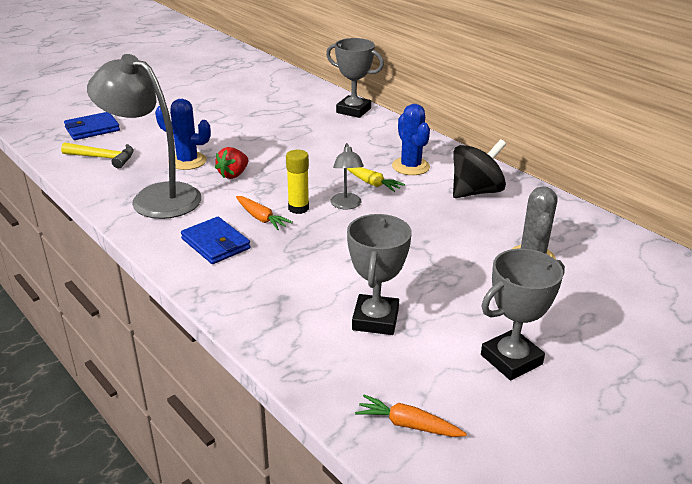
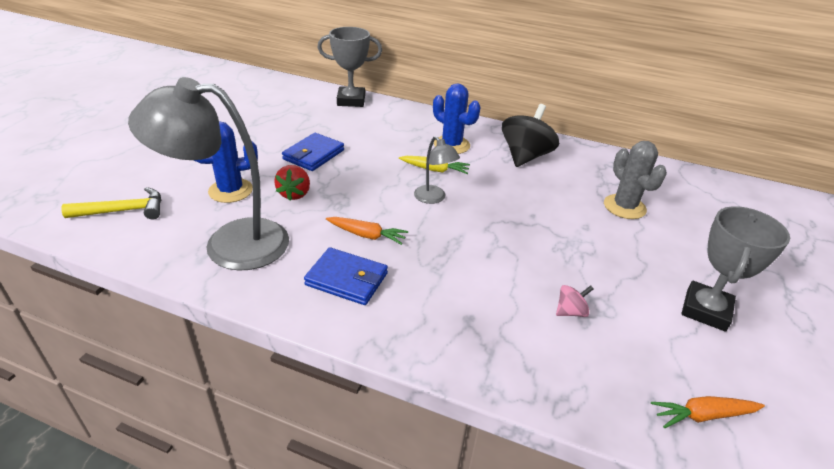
camera: 30 degrees left, 5 degrees up
blue wallet [64,112,120,140] -> blue wallet moved to [282,133,344,171]
yellow glue stick [286,150,309,214] -> none
grey trophy [347,214,412,335] -> pink spinning top [556,285,594,317]

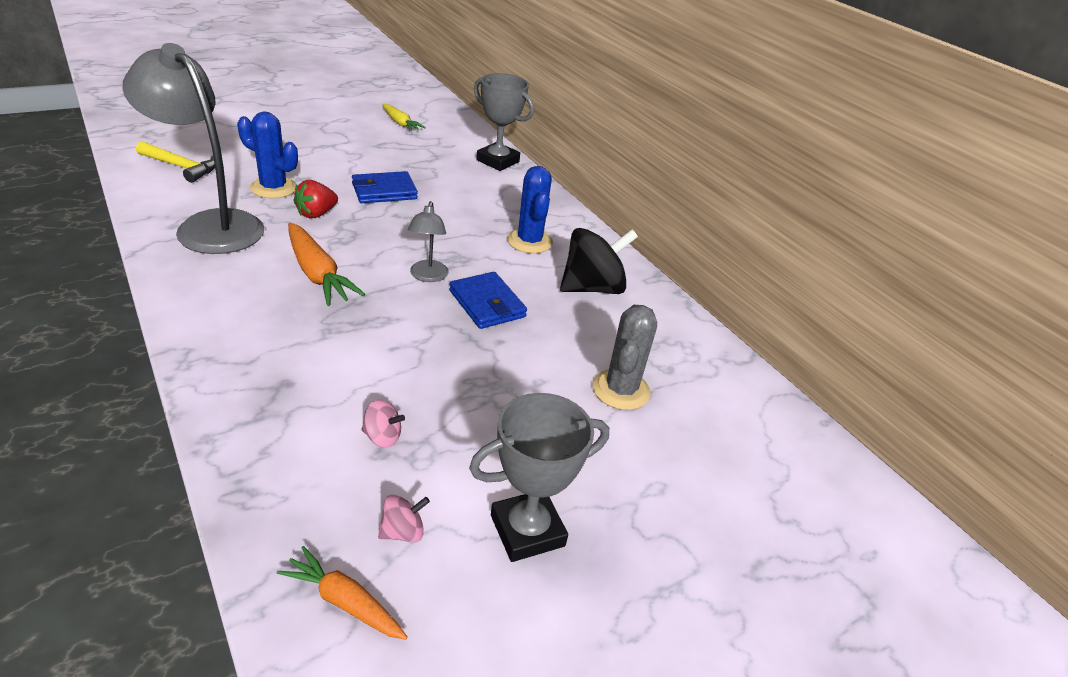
camera: 35 degrees right, 0 degrees up
blue wallet [304,247,388,305] -> blue wallet moved to [449,272,527,329]
orange carrot [326,217,408,245] -> orange carrot [288,223,366,306], size x1.58
yellow carrot [399,156,470,174] -> yellow carrot moved to [382,104,426,131]
none -> pink spinning top [378,495,430,542]

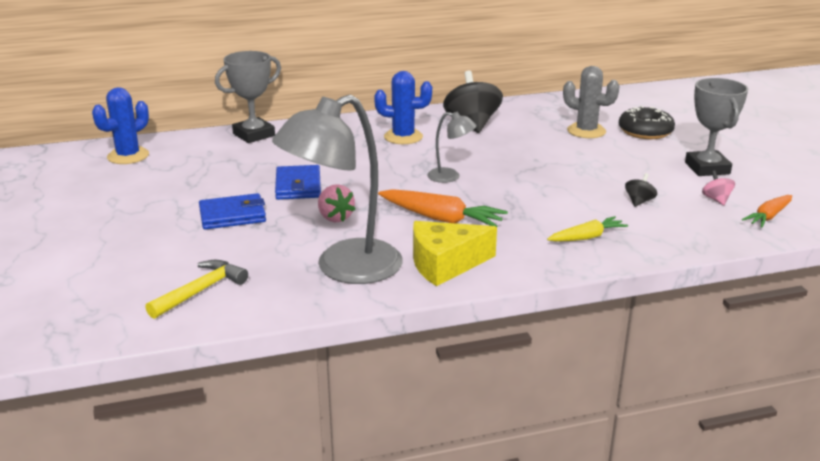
camera: 70 degrees left, 10 degrees down
blue cactus [237,112,298,199] -> blue cactus moved to [92,87,149,164]
orange carrot [288,223,366,306] -> orange carrot turned 45 degrees clockwise [378,189,508,227]
red strawberry [293,180,338,218] -> pink strawberry [318,184,355,223]
pink spinning top [362,400,405,448] -> black spinning top [625,173,657,207]
yellow carrot [382,104,426,131] -> yellow carrot moved to [547,216,628,242]
blue wallet [449,272,527,329] -> blue wallet moved to [199,193,266,230]
none -> yellow cheese [413,221,497,286]
none -> black donut [619,106,675,139]

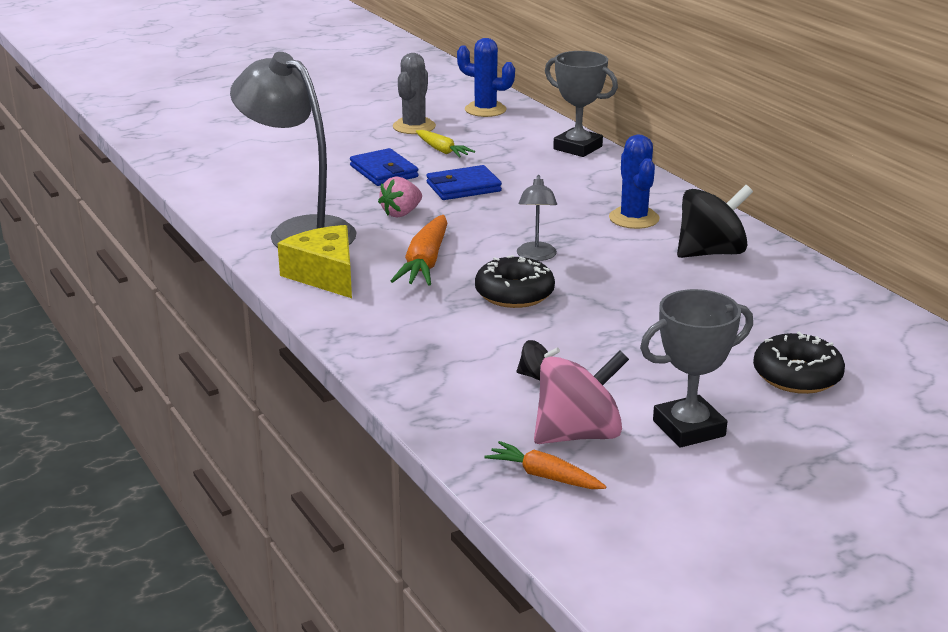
camera: 75 degrees right, 0 degrees up
yellow hammer [145,260,248,319] -> none
yellow carrot [547,216,628,242] -> yellow carrot moved to [416,130,475,157]
grey cactus [563,66,620,138] -> grey cactus moved to [393,53,436,134]
pink spinning top [702,171,735,205] -> pink spinning top [534,350,629,444], size x2.19
none -> black donut [475,255,555,308]

